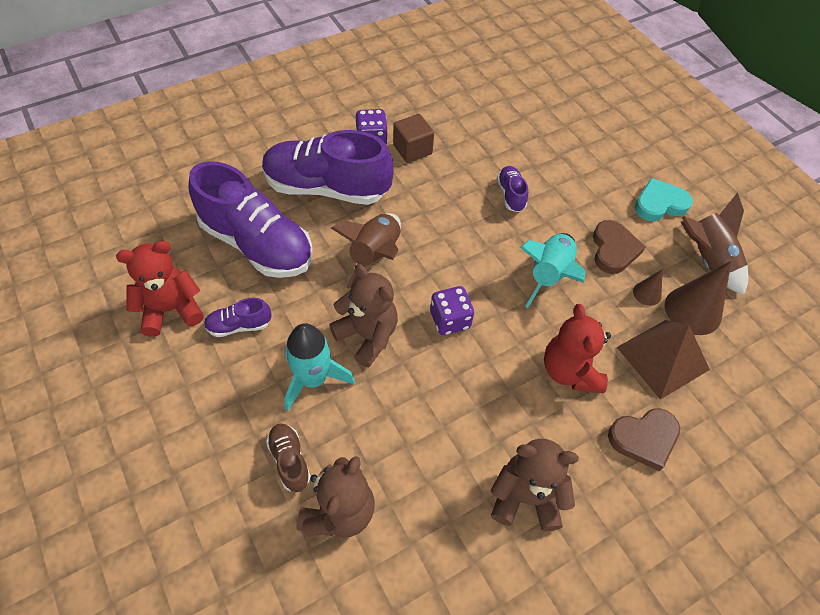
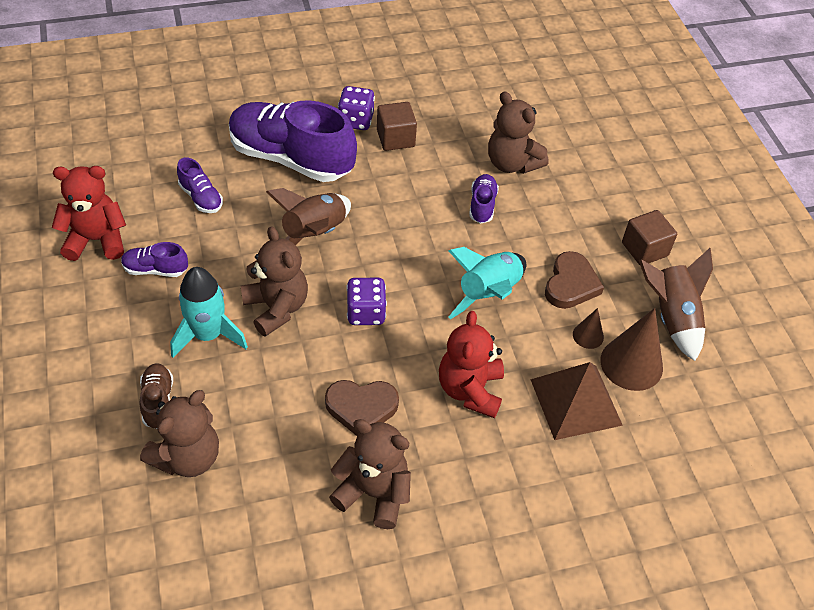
camera: 15 degrees right, 5 degrees down
purple shoe [188,161,313,278] -> purple shoe [177,158,223,213], size x0.44
brown heart [608,408,680,471] -> brown heart moved to [325,380,399,436]
turquoise heart [635,178,693,221] -> brown cube [622,210,677,265]
none -> brown teddy bear [488,91,548,174]

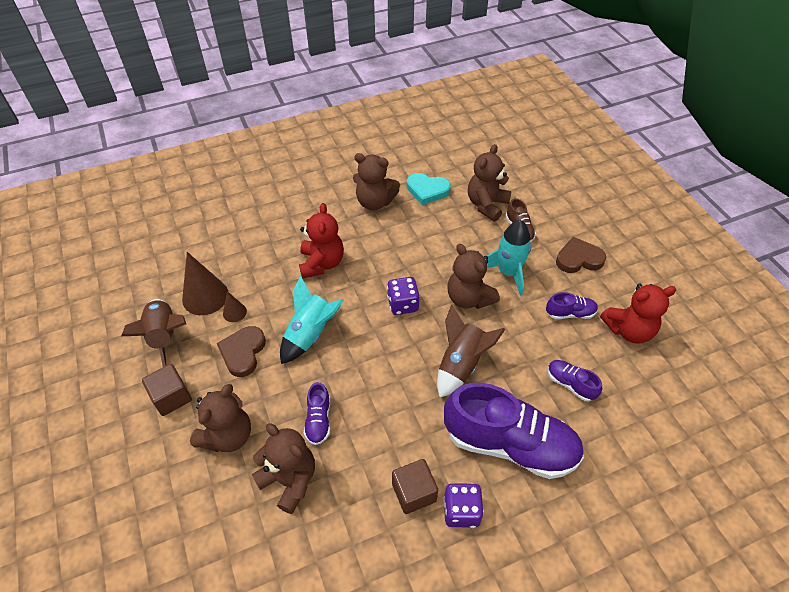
camera: 175 degrees right, 0 degrees up
brown heart [325,380,399,436] -> brown heart moved to [556,237,607,273]
brown pyramid [530,362,623,440] -> none
none -> brown teddy bear [190,384,251,452]
none -> turquoise heart [407,173,451,205]

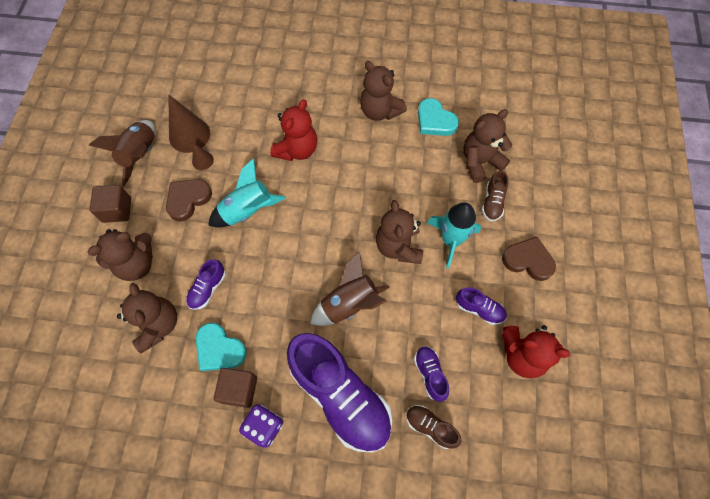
camera: 30 degrees right, 15 degrees up
purple dice [387,277,420,315] -> none
none -> turquoise heart [196,323,247,371]
none -> brown shoe [406,405,462,449]

